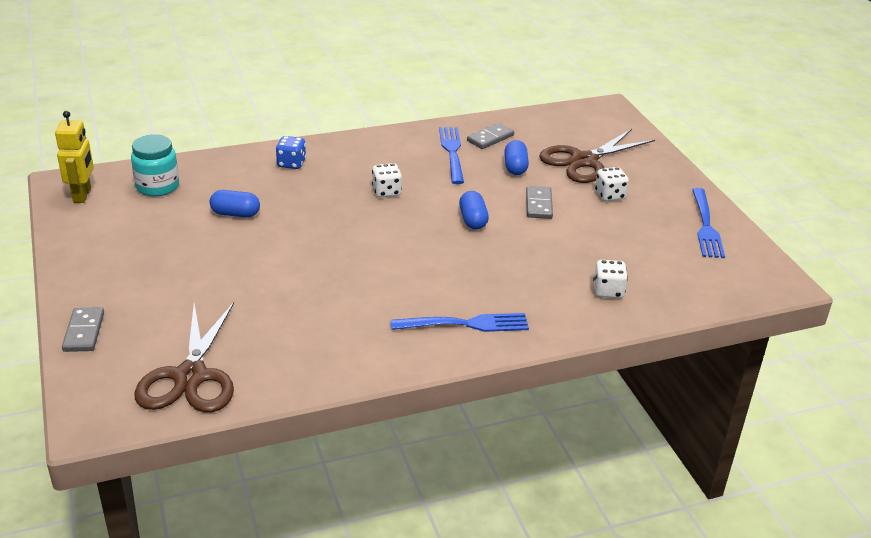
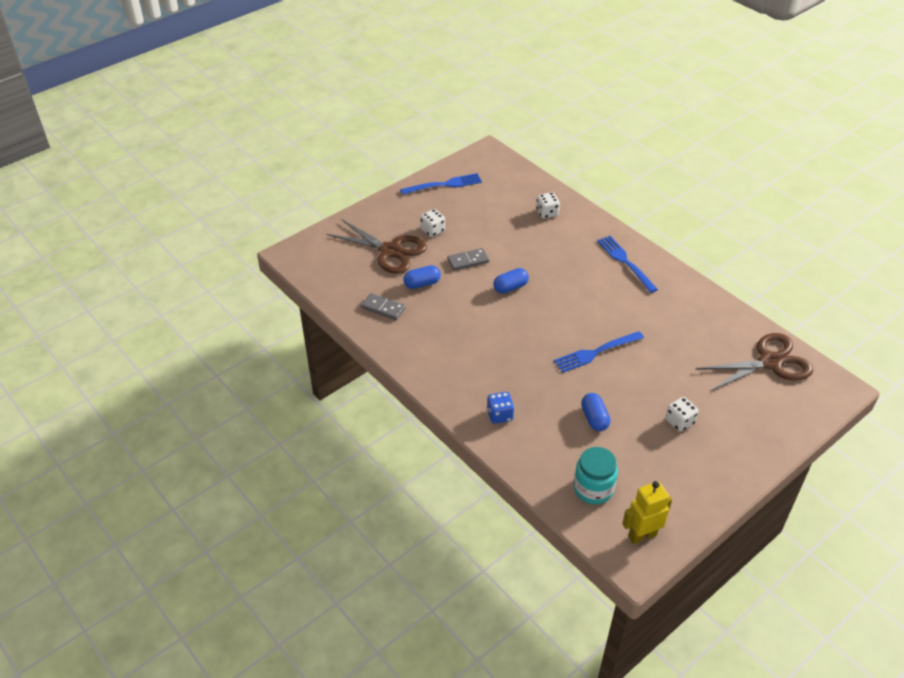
camera: 110 degrees left, 10 degrees up
grey domino [62,307,104,352] -> none
white dice [372,163,402,197] -> white dice moved to [665,397,698,432]
blue fork [439,127,464,184] -> blue fork moved to [554,331,644,373]

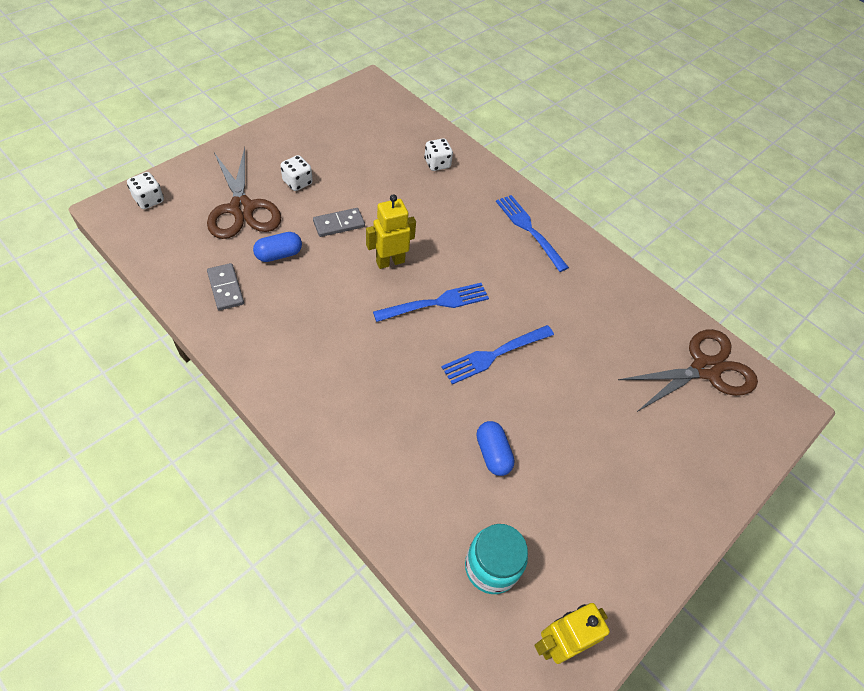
camera: 10 degrees left, 10 degrees up
brown scissors [326,219,427,274] -> brown scissors turned 45 degrees clockwise [207,148,281,239]
grey domino [361,293,406,320] -> grey domino turned 45 degrees clockwise [207,263,244,311]
blue fork [400,173,482,195] -> blue fork moved to [373,283,489,322]
blue dice [487,392,514,424] -> none
blue capsule [493,268,529,294] -> yellow robot [366,194,416,269]
white dice [665,397,698,432] -> white dice moved to [127,172,164,209]

